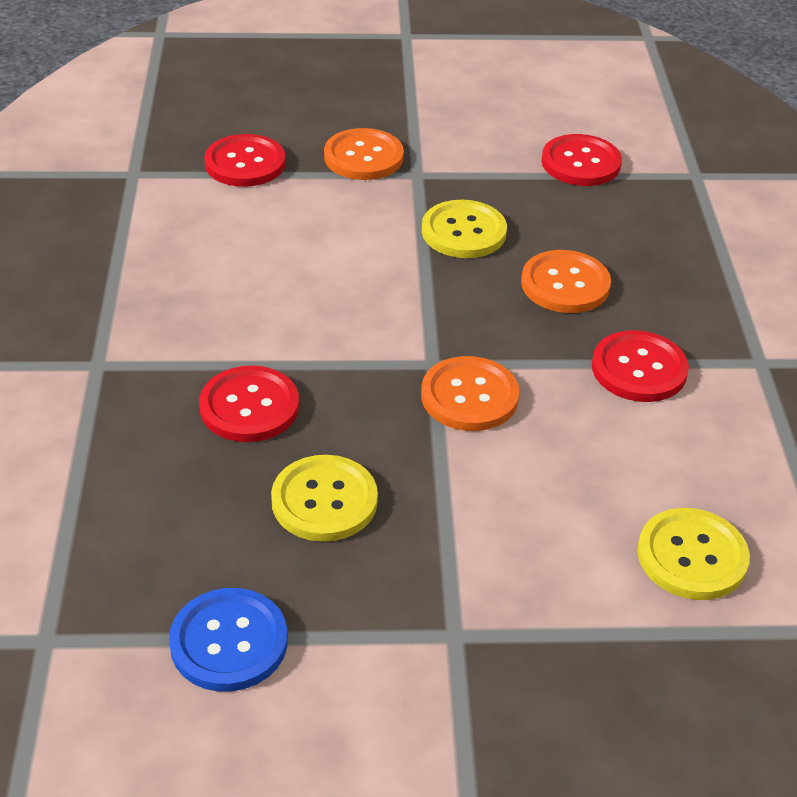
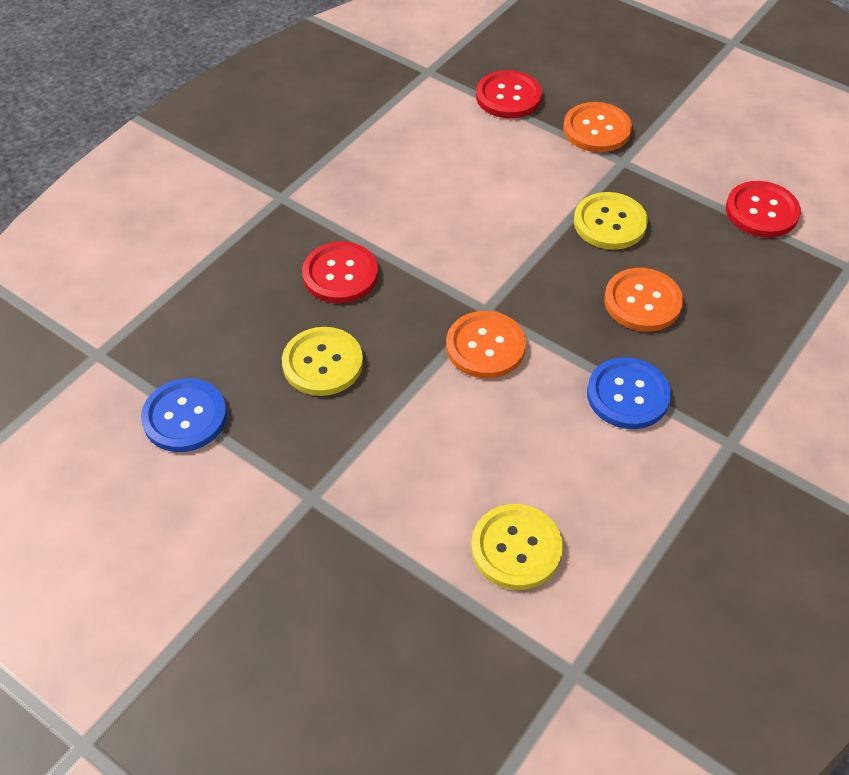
camera: 40 degrees right, 10 degrees up
red button [592,330,689,402] -> blue button [587,357,671,429]

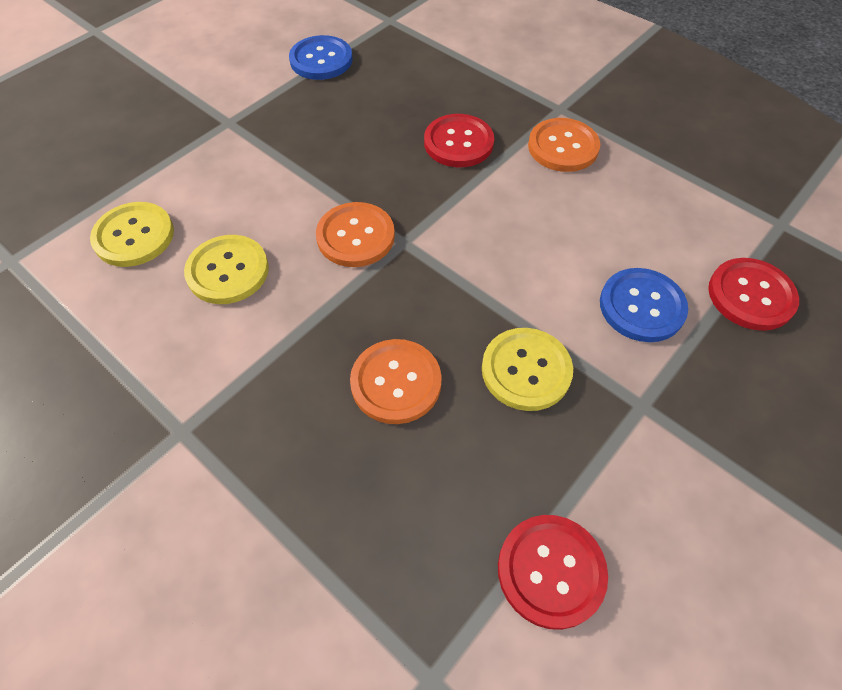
camera: 95 degrees right, 5 degrees up
yellow button [282,327,363,396] -> yellow button moved to [184,235,269,304]
orange button [563,102,632,152] -> orange button moved to [528,118,600,172]
blue button [587,357,671,429] -> blue button moved to [600,268,688,342]

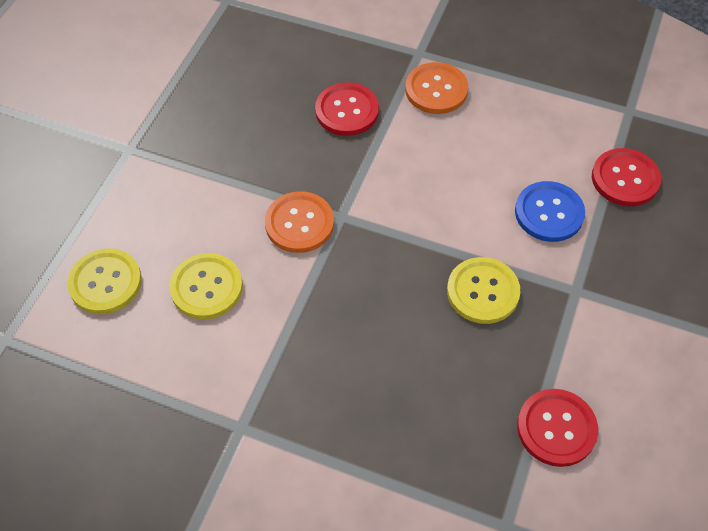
camera: 20 degrees left, 0 degrees up
blue button [289,35,353,80] -> none
orange button [350,339,442,424] -> none

